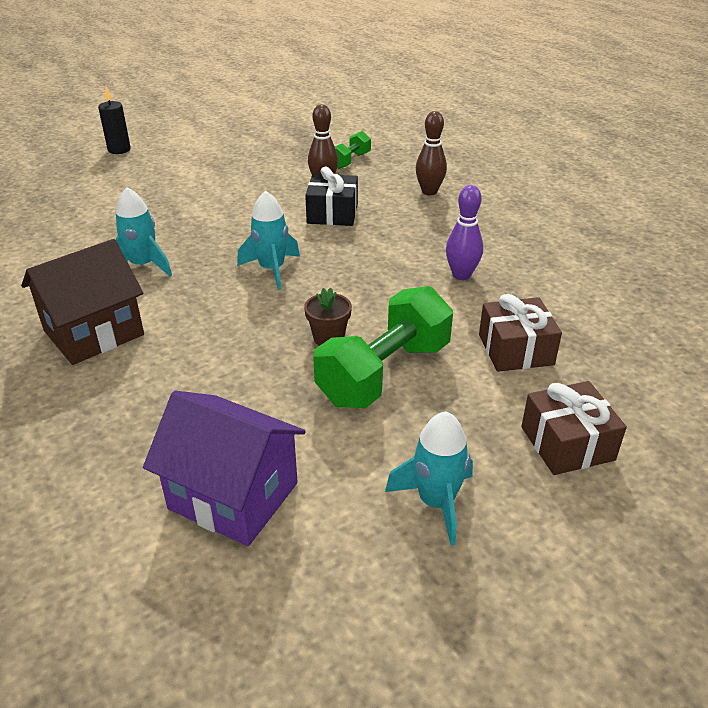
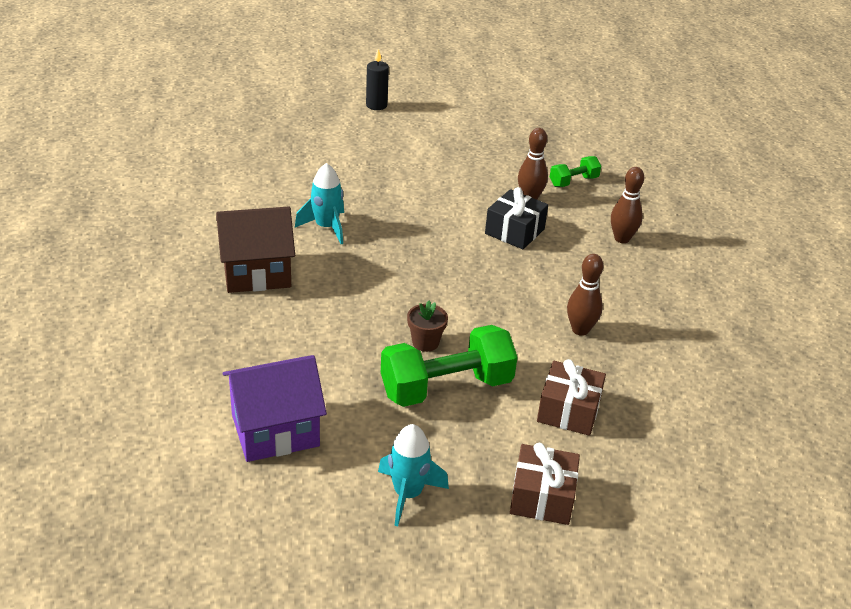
camera: 25 degrees right, 0 degrees up
purple house [143,391,306,546] -> purple house turned 75 degrees counterclockwise [223,355,327,462]
turquoise rocket [237,191,300,290] -> none
purple bowling pin [446,185,483,280] -> brown bowling pin [567,254,603,336]

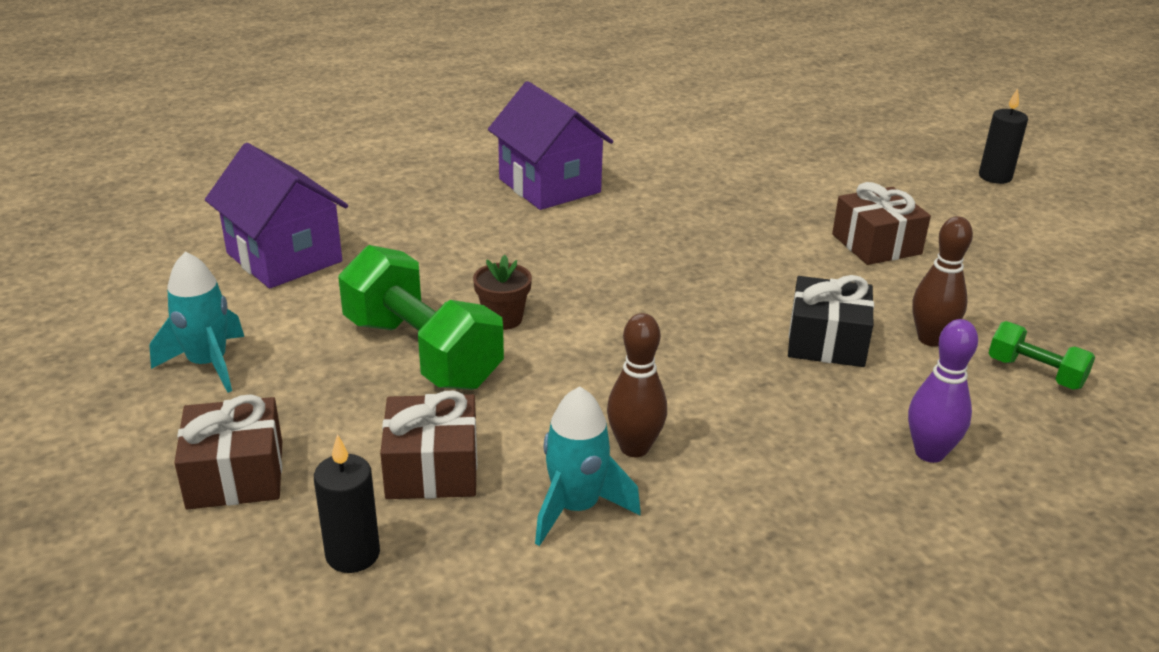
camera: 70 degrees right, 5 degrees down
brown house [216,207,295,293] -> purple house [488,81,613,210]
turquoise rocket [295,163,344,244] -> turquoise rocket moved to [535,386,641,546]
brown bowling pin [611,167,644,243] -> purple bowling pin [908,319,978,463]
none -> black candle [314,434,380,573]
none -> brown gift [832,182,931,265]

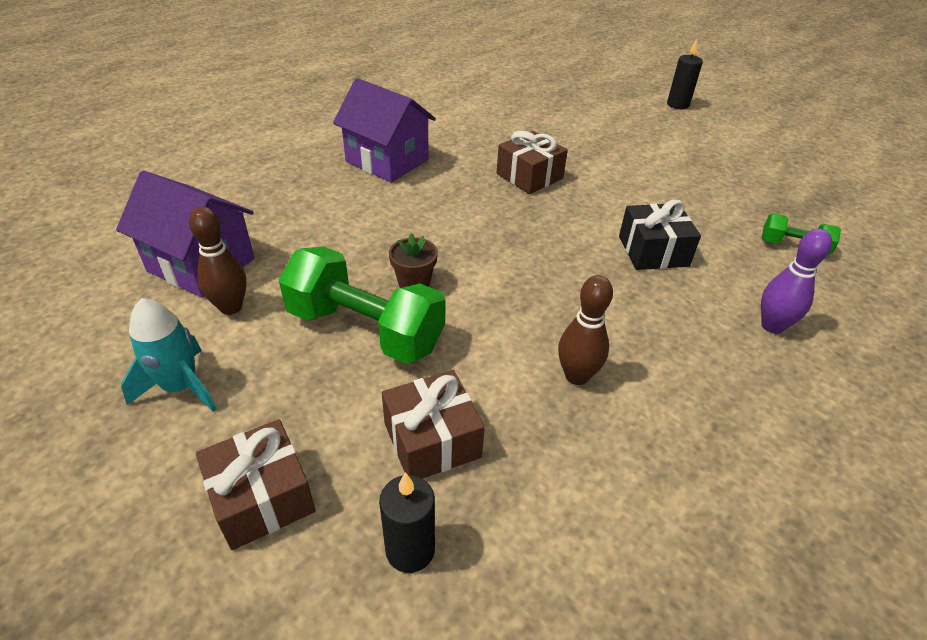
camera: 20 degrees left, 10 degrees up
turquoise rocket [535,386,641,546] -> none
brown gift [832,182,931,265] -> brown gift moved to [497,131,568,194]
brown bowling pin [912,216,973,347] -> brown bowling pin moved to [189,206,246,315]

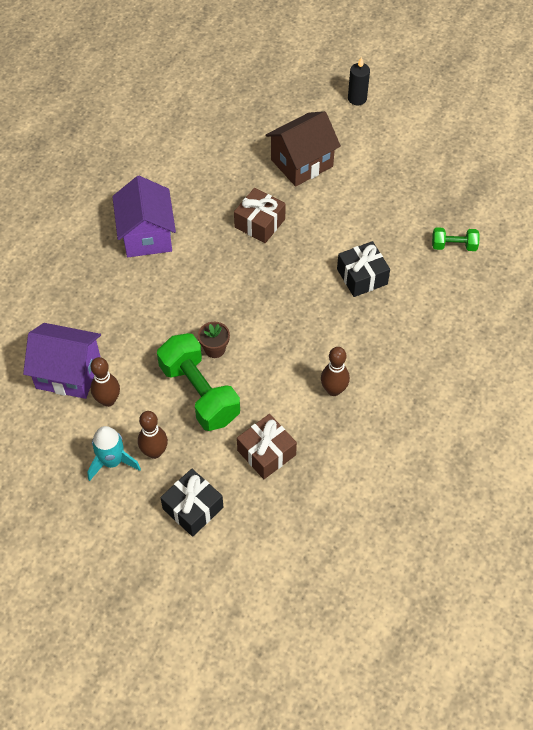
camera: 15 degrees left, 15 degrees up
brown gift [196,419,315,550] -> black gift [160,469,223,537]
green dumbbell [279,246,446,364] -> green dumbbell turned 45 degrees clockwise [157,333,240,431]
purple house [333,78,436,183] -> purple house turned 60 degrees clockwise [112,176,176,257]
black candle [379,472,435,573] -> none
purple bowling pin [761,229,832,334] -> none
none -> brown bowling pin [138,411,168,459]
none -> brown house [266,111,341,187]

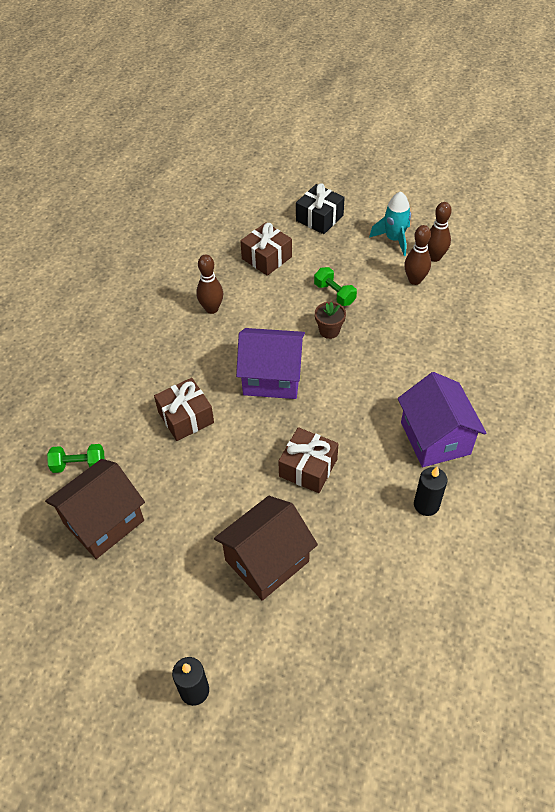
camera: 175 degrees right, 5 degrees down
purple house [23,323,101,399] -> purple house moved to [236,328,305,399]
brown bowling pin [138,411,168,459] -> brown bowling pin moved to [428,202,452,262]
green dumbbell [157,333,240,431] -> green dumbbell [314,267,357,306], size x0.50
black gift [337,241,390,297] -> brown gift [154,378,214,441]
none -> brown house [45,459,145,559]
none -> black candle [414,467,447,516]

